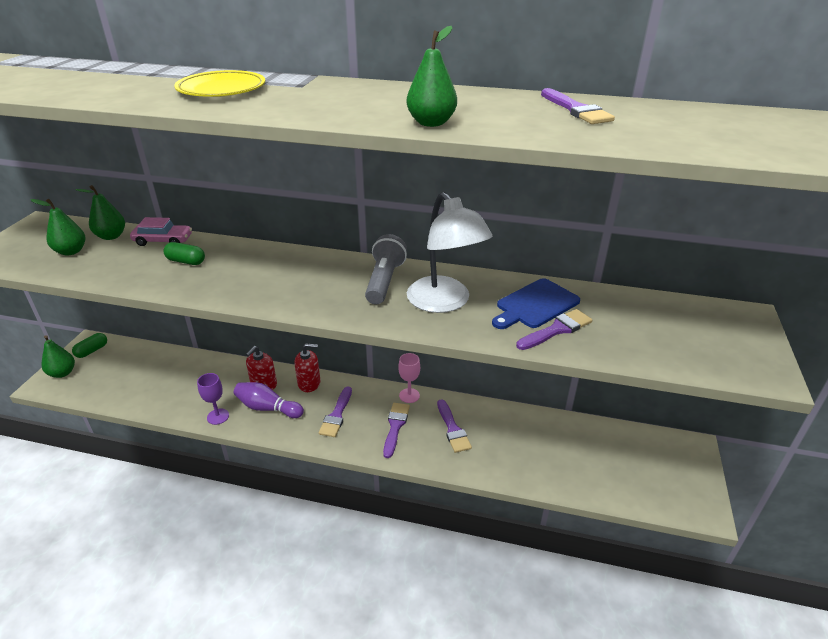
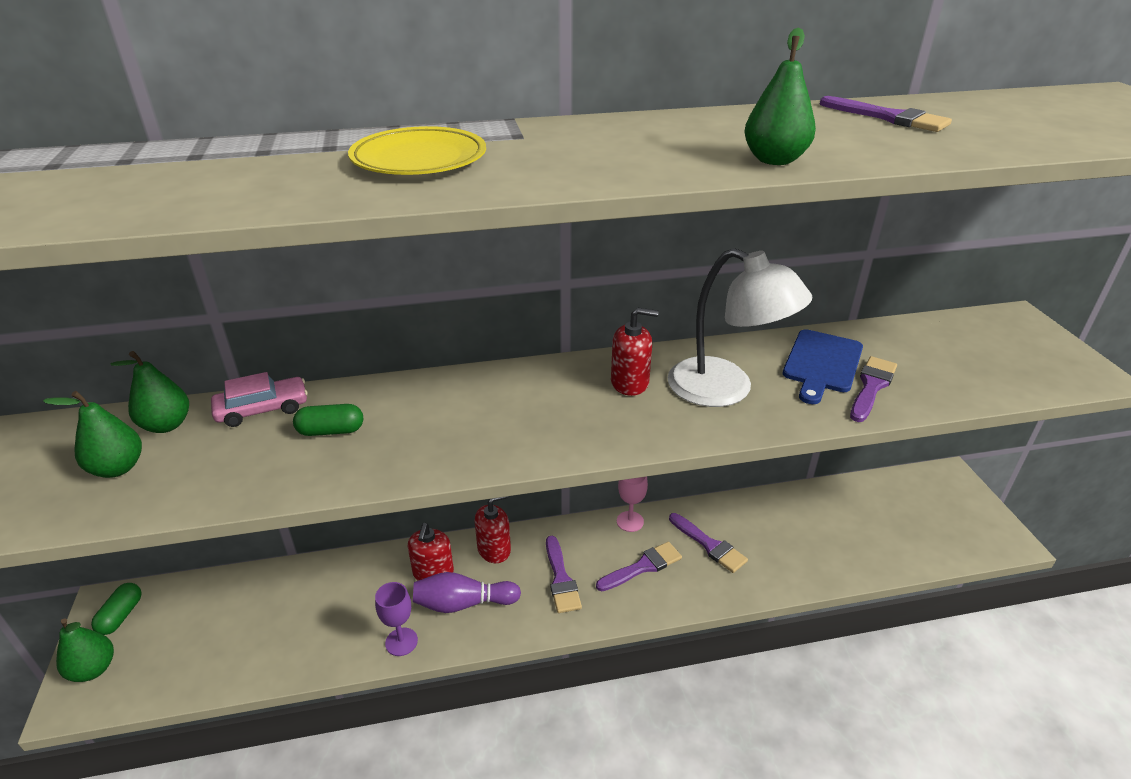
camera: 25 degrees left, 0 degrees up
grey flashlight [365,234,407,304] -> red soap dispenser [611,308,659,396]
purple brush [383,403,410,458] -> purple brush turned 75 degrees clockwise [596,542,682,591]

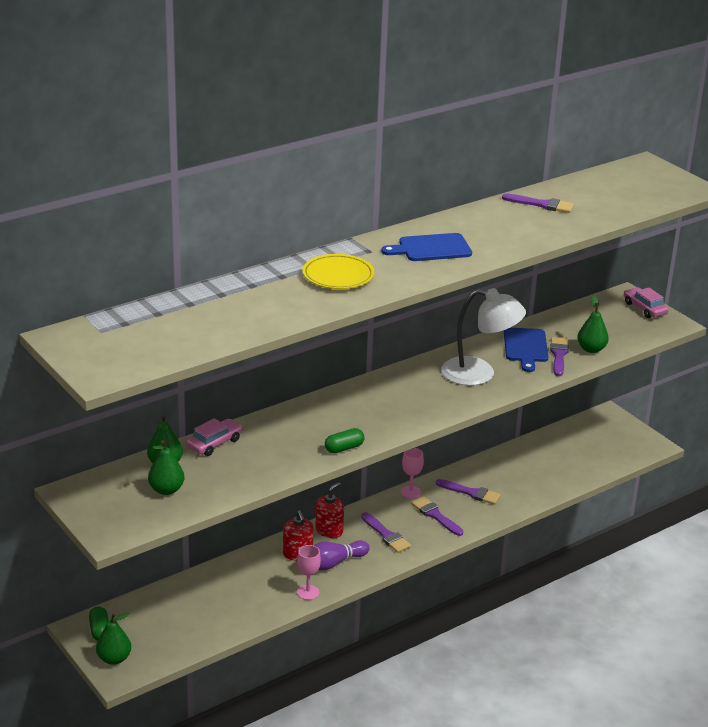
camera: 25 degrees left, 5 degrees down
green capsule [293,404,363,436] -> green capsule moved to [325,428,364,453]
purple goblet [375,582,418,656] -> pink goblet [297,545,321,600]
purple brush [596,542,682,591] -> purple brush turned 75 degrees counterclockwise [411,496,463,536]
red soap dispenser [611,308,659,396] -> none
green pear [744,27,816,165] -> green pear moved to [577,296,609,353]
none -> blue cutting board [381,233,472,261]
none -> pink car [624,287,669,318]

